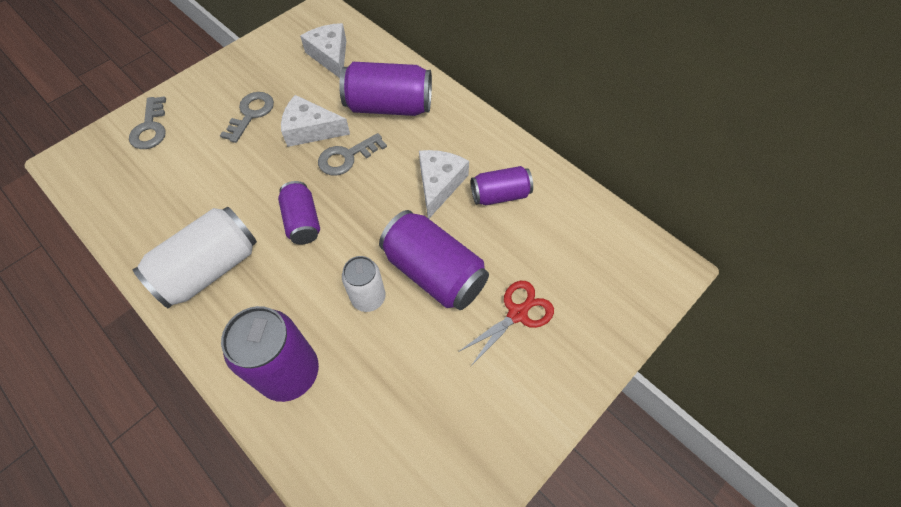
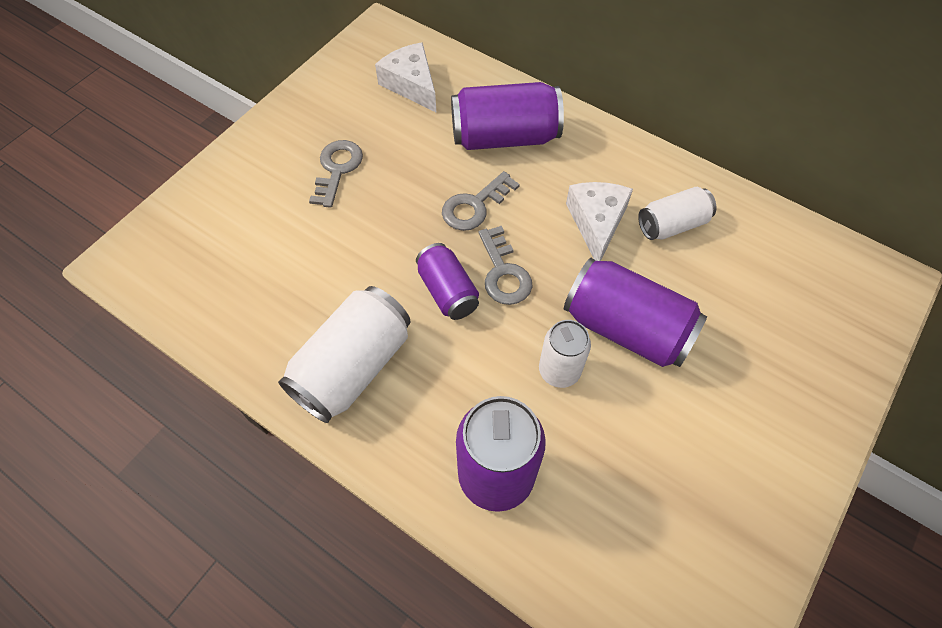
camera: 10 degrees left, 0 degrees up
grey key [129,96,166,149] -> grey key moved to [479,226,532,305]
white cheese [281,95,350,147] -> none
red scissors [457,281,554,367] -> none
purple can [471,166,533,205] -> white can [638,187,717,240]

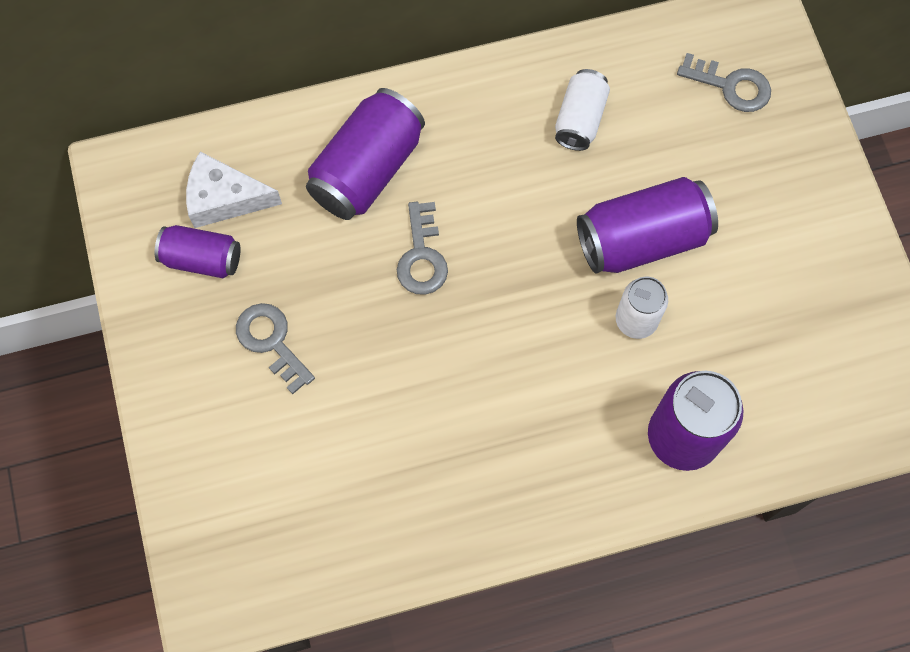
camera: 50 degrees left, 10 degrees up
white can [278,286,411,423] -> none
purple can [416,243,479,320] -> purple can moved to [155,225,240,278]
grey key [479,226,532,305] -> grey key moved to [677,53,771,112]
white cheese [566,182,633,261] -> none

